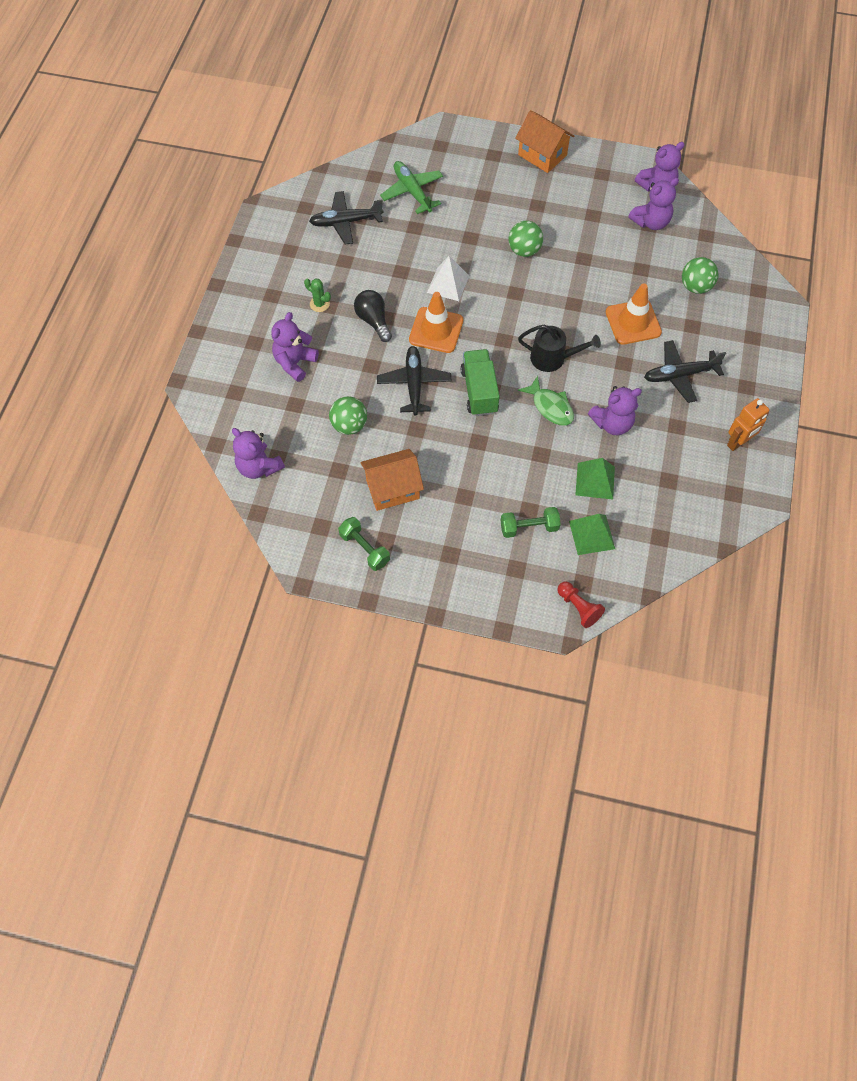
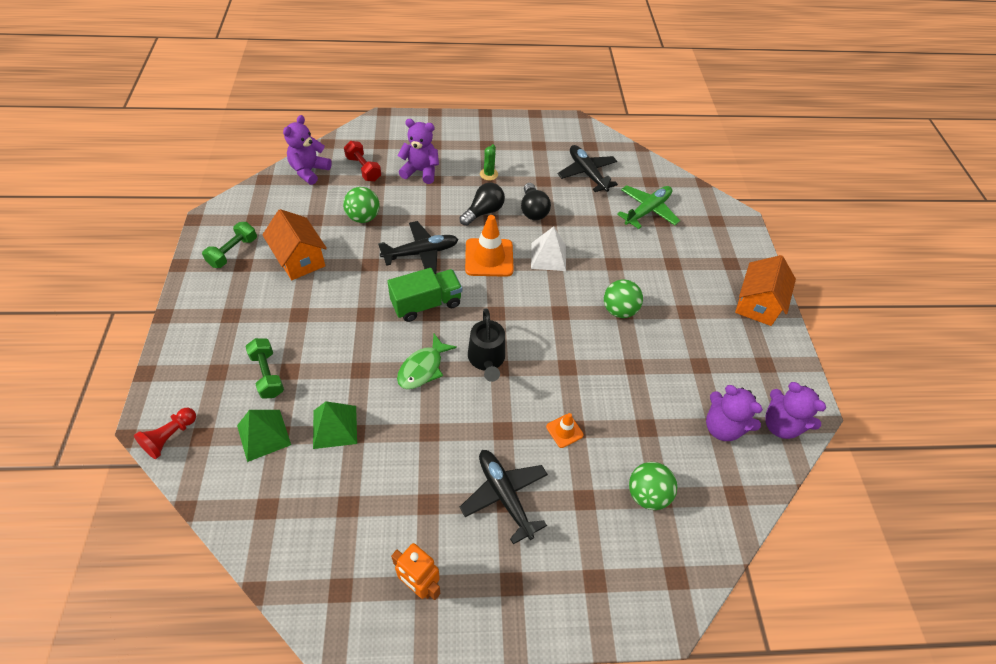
camera: 70 degrees right, 10 degrees down
purple teddy bear [588,386,642,435] -> none
orange traffic cone [606,283,662,345] -> orange traffic cone [546,413,584,448], size x0.51
none -> red dumbbell [344,141,381,181]
none -> black light bulb [521,183,551,220]

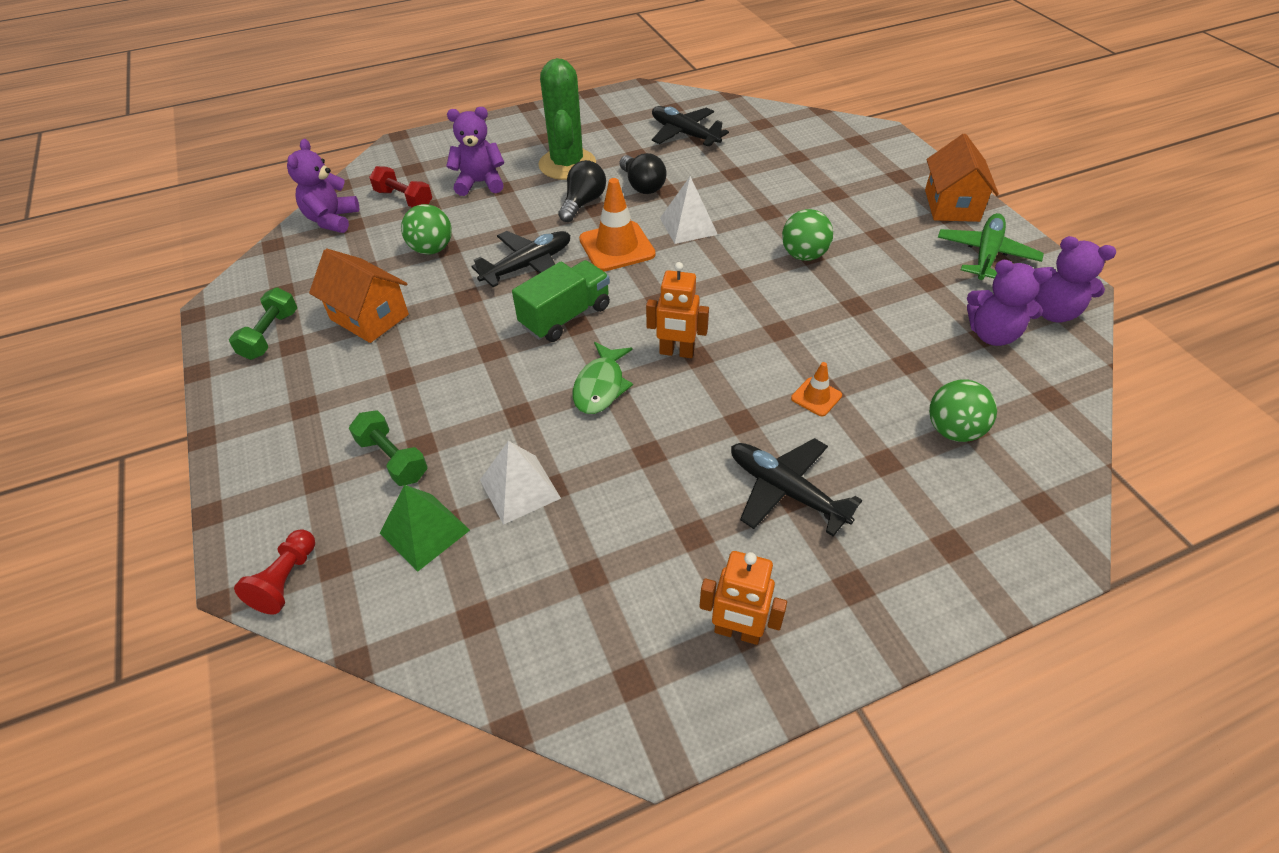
camera: 15 degrees left, 5 degrees down
green pyramid [313,401,357,449] -> white pyramid [480,441,561,525]
black watering can [468,308,505,382] -> orange robot [646,262,709,358]
green cactus [480,144,498,180] -> green cactus [538,58,596,180], size x2.38
green plane [617,185,680,229] -> green plane moved to [938,213,1044,280]

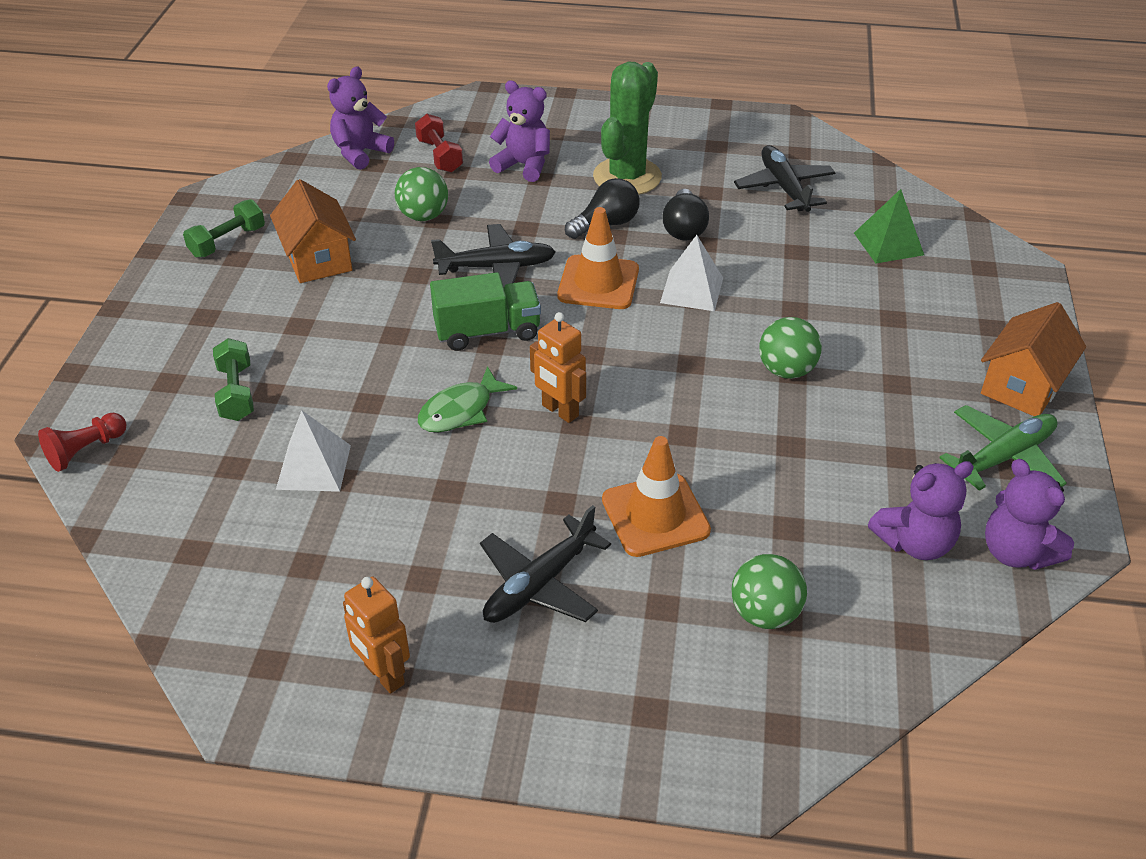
camera: 30 degrees right, 5 degrees down
green pyramid [380,485,470,572] -> green pyramid moved to [854,189,924,263]
black plane [731,438,862,537] -> black plane turned 120 degrees counterclockwise [480,505,611,623]
orange traffic cone [791,362,842,416] -> orange traffic cone [602,436,711,557], size x1.94
purple teddy bear [967,260,1051,346] -> purple teddy bear turned 75 degrees counterclockwise [868,461,974,560]

